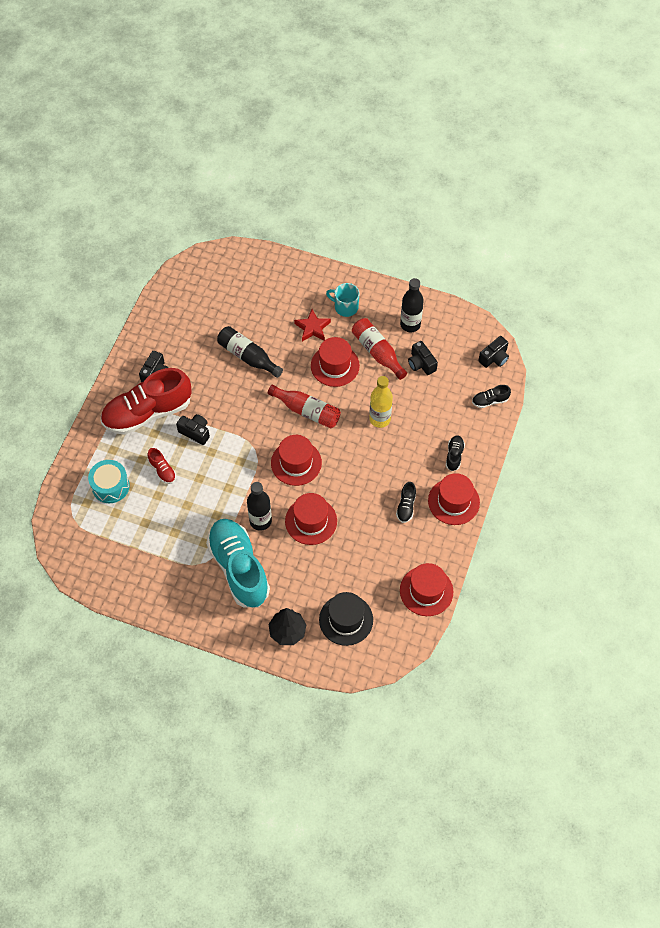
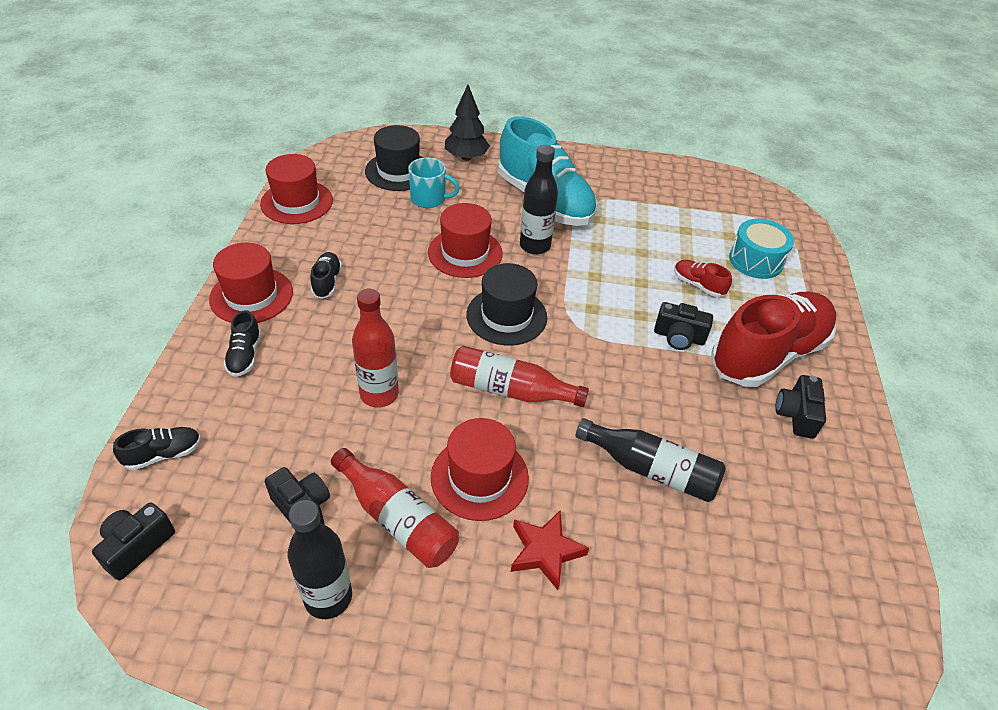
camera: 165 degrees right, 15 degrees down
red hat [271,435,322,486] -> black hat [467,263,547,346]
turquoise mug [326,283,360,317] -> turquoise mug moved to [408,158,460,208]
yellow bottle [369,376,393,428] -> red bottle [352,289,399,408]

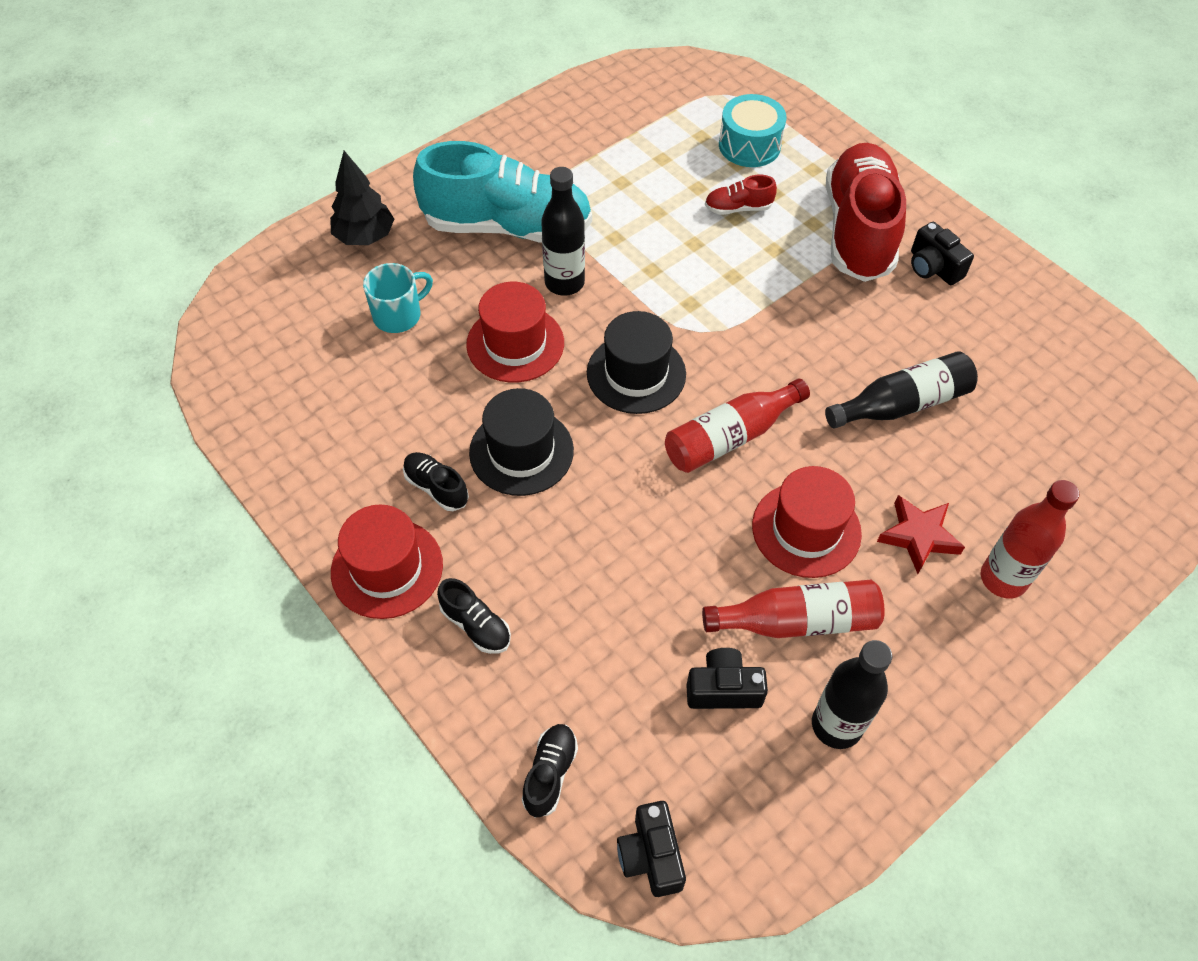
camera: 45 degrees left, 10 degrees up
red hat [260,154,333,224] -> none
red bottle [352,289,399,408] -> red bottle moved to [981,480,1080,599]
black hat [365,125,424,191] -> black hat moved to [469,388,574,496]
black camera [654,302,713,350] -> none

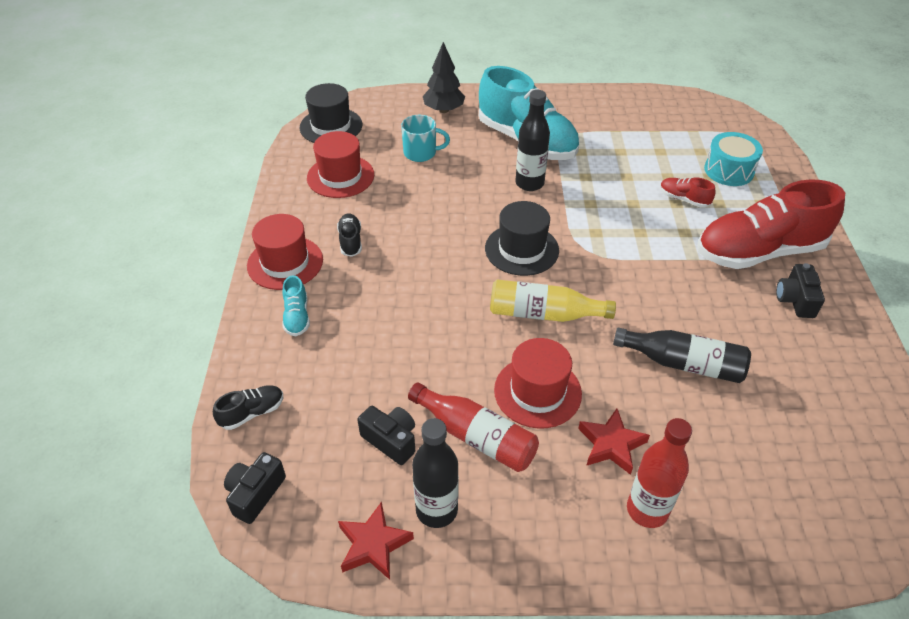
camera: 40 degrees right, 10 degrees down
black shoe [437,578,511,654] -> turquoise shoe [282,275,310,336]
red hat [466,282,564,382] -> red hat moved to [307,131,374,198]
black hat [469,388,574,496] -> black hat moved to [299,83,362,143]
red bottle [665,379,810,473] -> yellow bottle [490,280,616,322]
red shoe [826,143,906,282] -> red shoe turned 150 degrees counterclockwise [697,179,845,269]
none -> red star [338,502,414,580]

